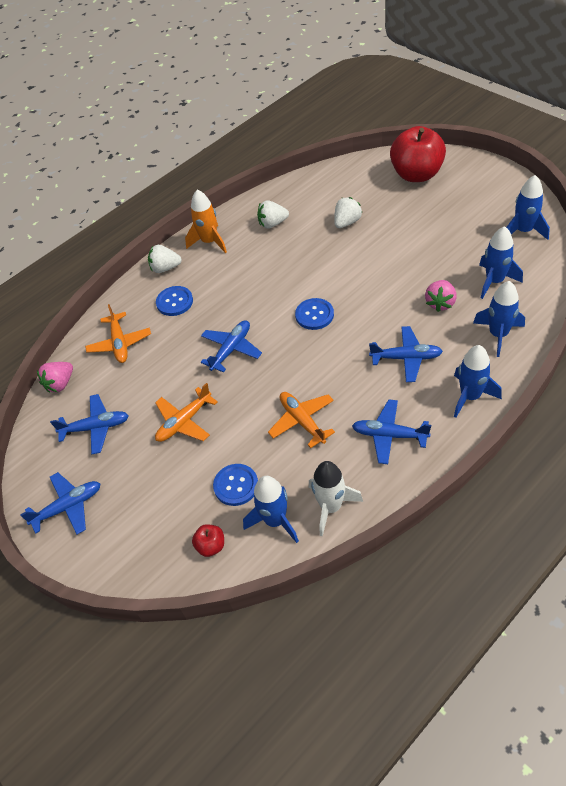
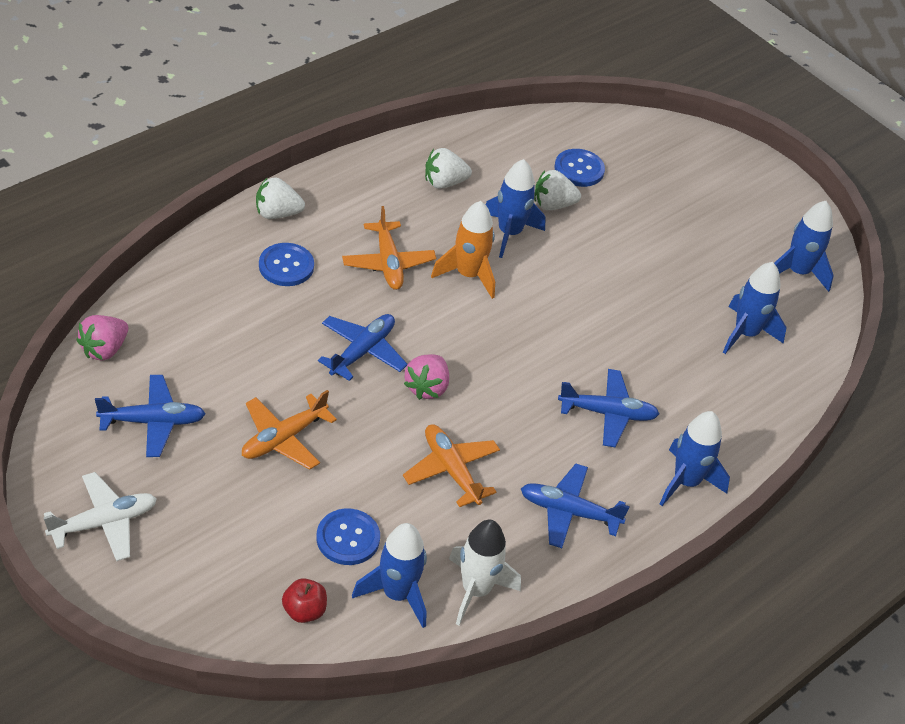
camera: 10 degrees left, 5 degrees down
blue plane [20,472,101,535] -> white plane [43,472,157,561]
orange plane [85,304,151,363] -> orange plane moved to [342,206,436,290]
orange rocket [185,190,227,253] -> orange rocket moved to [431,201,495,299]
blue button [295,298,334,330] -> blue button moved to [554,149,605,187]
white strawberry [334,197,362,228] -> white strawberry turned 135 degrees counterclockwise [534,170,581,210]
red apple [390,126,446,182] -> none
pink strawberry [425,280,457,312] -> pink strawberry moved to [404,354,449,400]
blue rocket [473,281,525,357] -> blue rocket moved to [486,159,546,258]

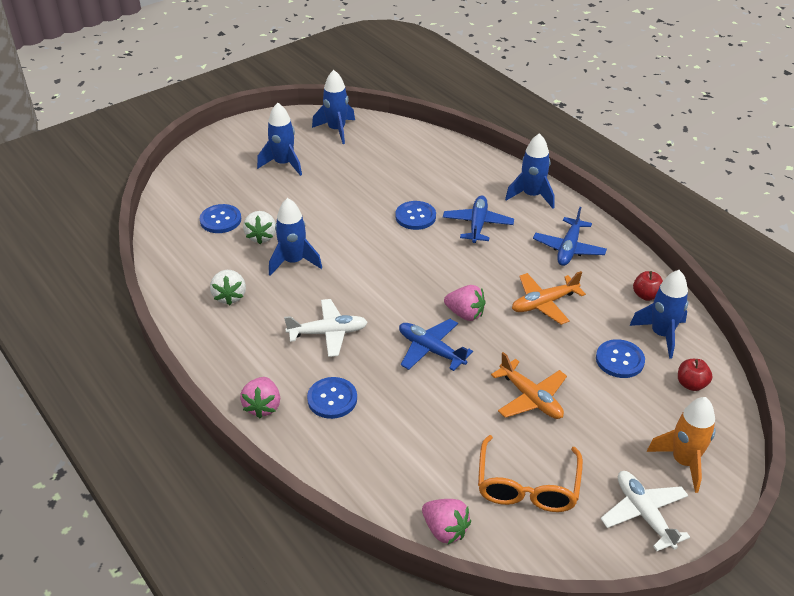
camera: 80 degrees left, 5 degrees down
blue plane [95,375,206,457] -> orange glasses [478,435,583,512]
white strawberry [256,177,305,219] -> pink strawberry [240,377,280,418]
orange plane [342,206,436,290] -> white plane [284,299,368,357]
orange rocket [431,201,495,299] -> orange rocket moved to [647,397,716,493]
white rocket [449,520,521,625] -> red apple [633,271,663,301]
blue rocket [723,262,786,354] -> blue rocket moved to [257,103,302,176]
none -> blue button [395,201,436,230]

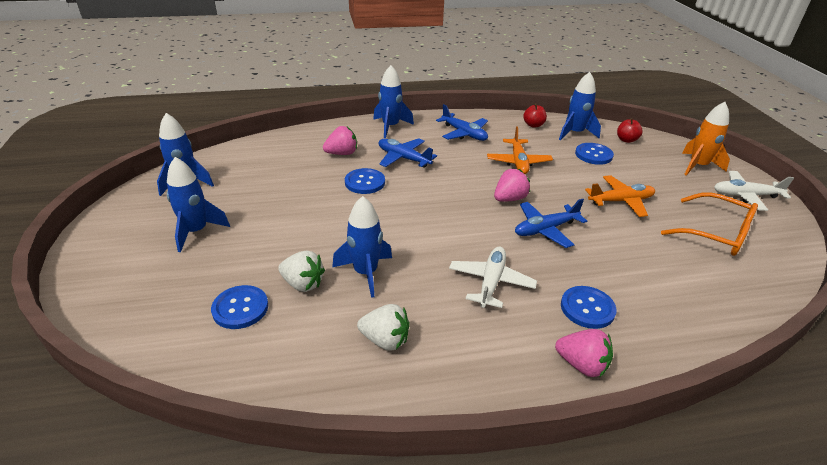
camera: 65 degrees left, 5 degrees down
pink strawberry [422,499,471,544] -> pink strawberry moved to [323,126,357,155]

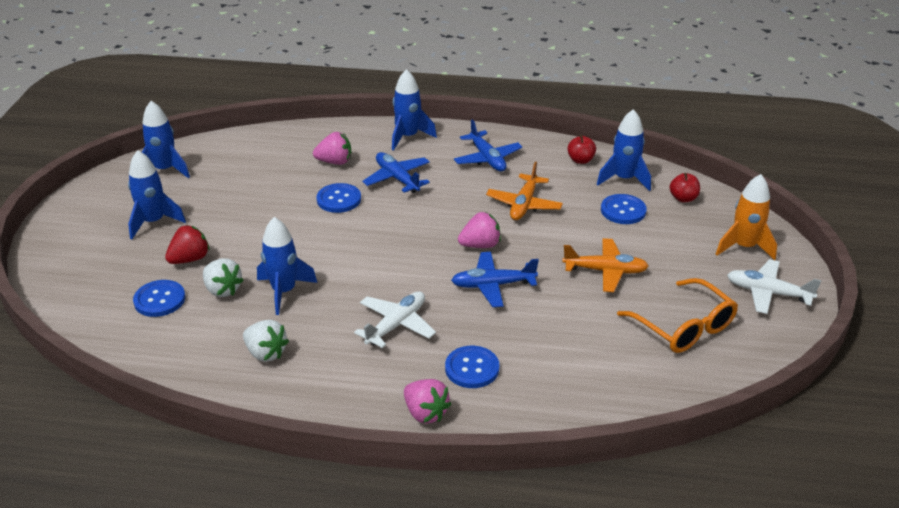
camera: 20 degrees right, 0 degrees up
none -> red strawberry [165,225,210,264]

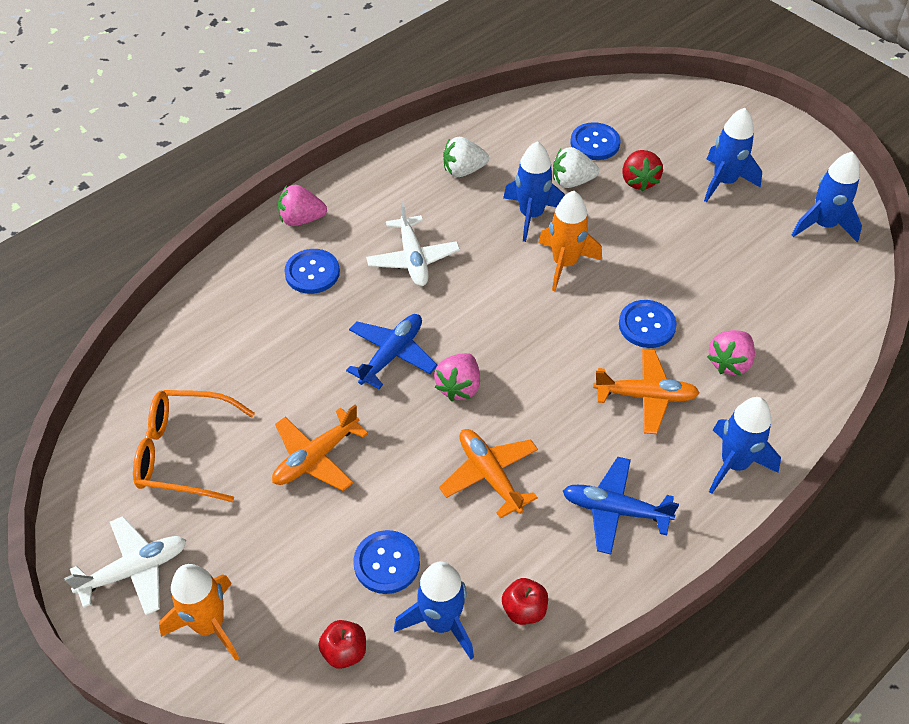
camera: 130 degrees right, 15 degrees up
blue plane [362,152,430,193] -> orange plane [593,349,699,434]
none -> orange rocket [538,191,602,291]

